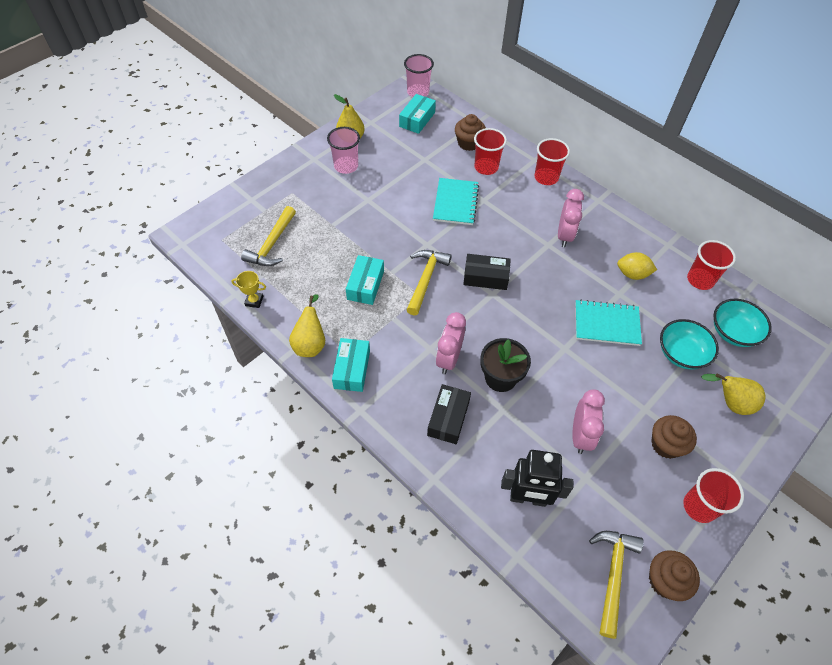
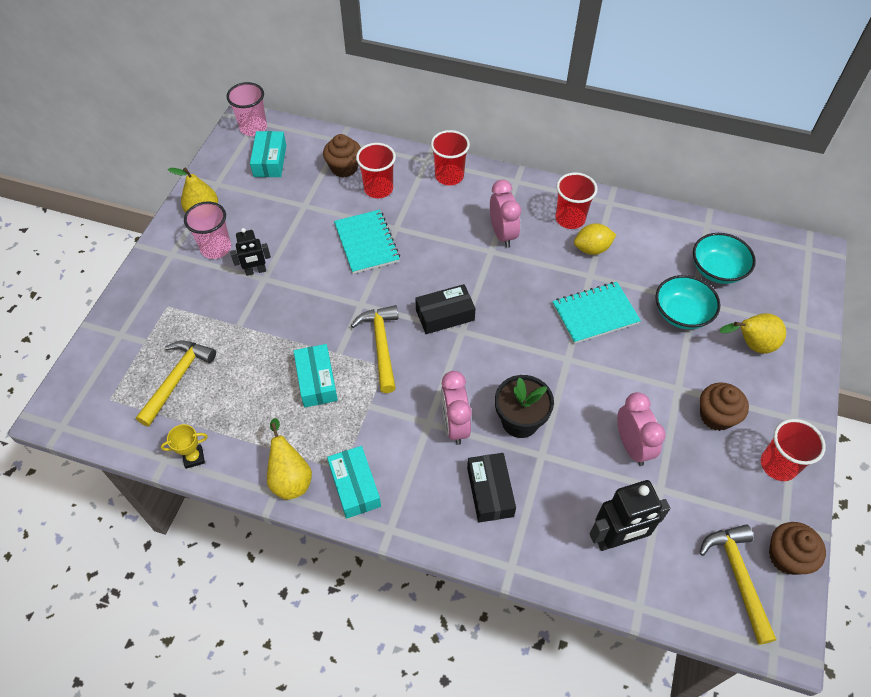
camera: 25 degrees left, 0 degrees up
yellow hammer [241,206,296,266] -> yellow hammer turned 150 degrees counterclockwise [136,341,216,426]
red cup [687,240,736,290] -> red cup moved to [556,172,597,229]
none -> black robot [230,228,271,276]

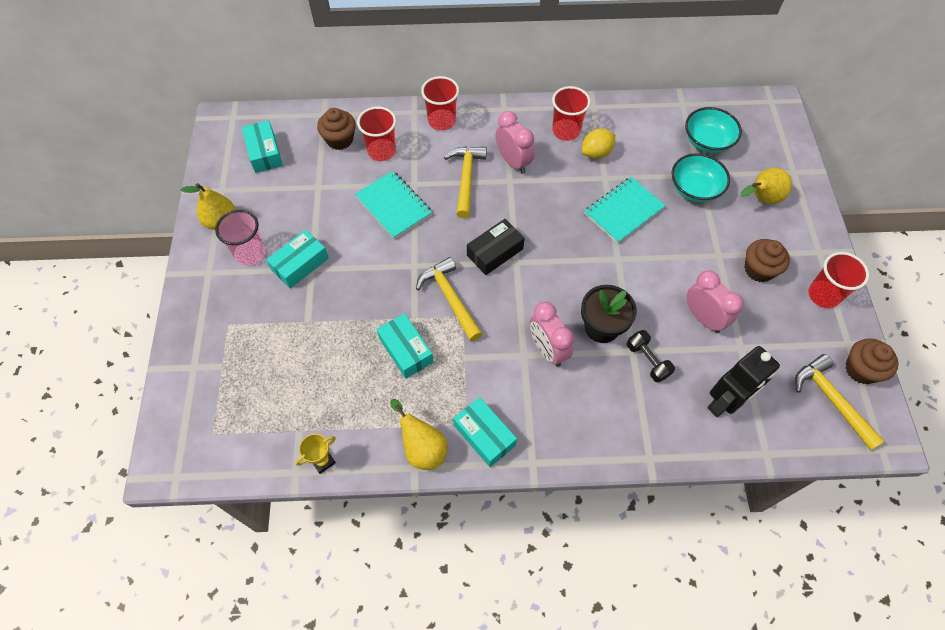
camera: 20 degrees left, 5 degrees up
yellow hammer [136,341,216,426] -> yellow hammer moved to [444,146,487,218]
pink cup [226,82,267,136] -> none
black robot [230,228,271,276] -> turquoise box [266,230,329,288]
black box [467,453,516,523] -> none
none -> black dumbbell [627,330,675,383]

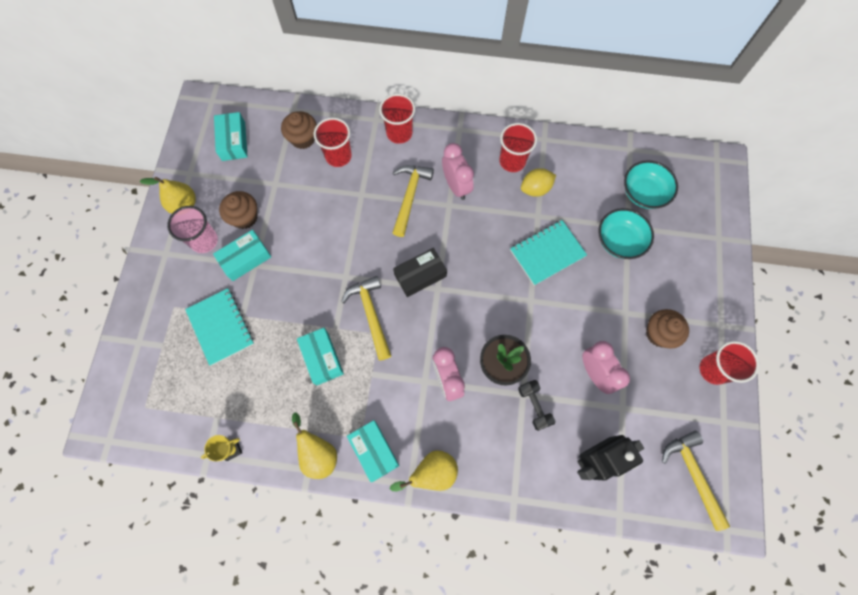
camera: 10 degrees right, 10 degrees up
turquoise notebook [355,171,432,239] -> turquoise notebook moved to [185,288,254,366]
yellow pear [740,168,792,204] -> yellow pear moved to [390,450,458,492]
brown cupcake [845,338,899,384] -> brown cupcake moved to [219,191,257,229]

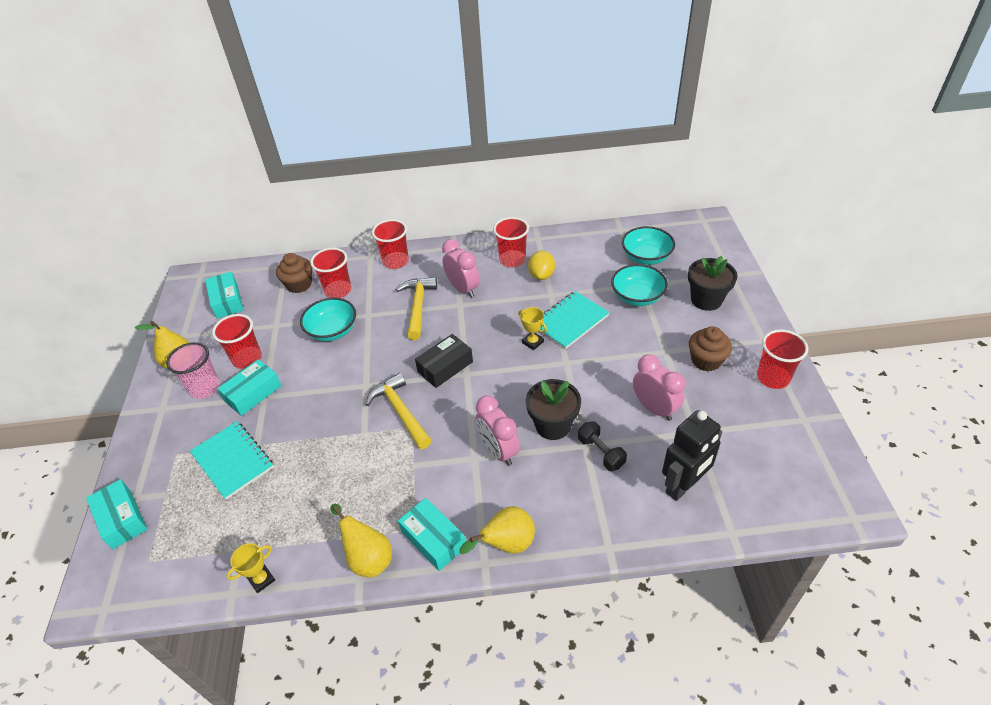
camera: 10 degrees left, 25 degrees down
brown cupcake [219,191,257,229] -> red cup [212,314,262,369]
turquoise box [297,328,344,386] -> turquoise box moved to [86,479,147,549]
yellow lemon [521,168,556,197] -> yellow lemon turned 45 degrees counterclockwise [528,250,555,280]
yellow hammer [662,431,730,531] -> none
none -> turquoise bowl [300,298,356,341]
none -> yellow trophy [518,307,547,350]
none -> black flower pot [688,256,737,311]

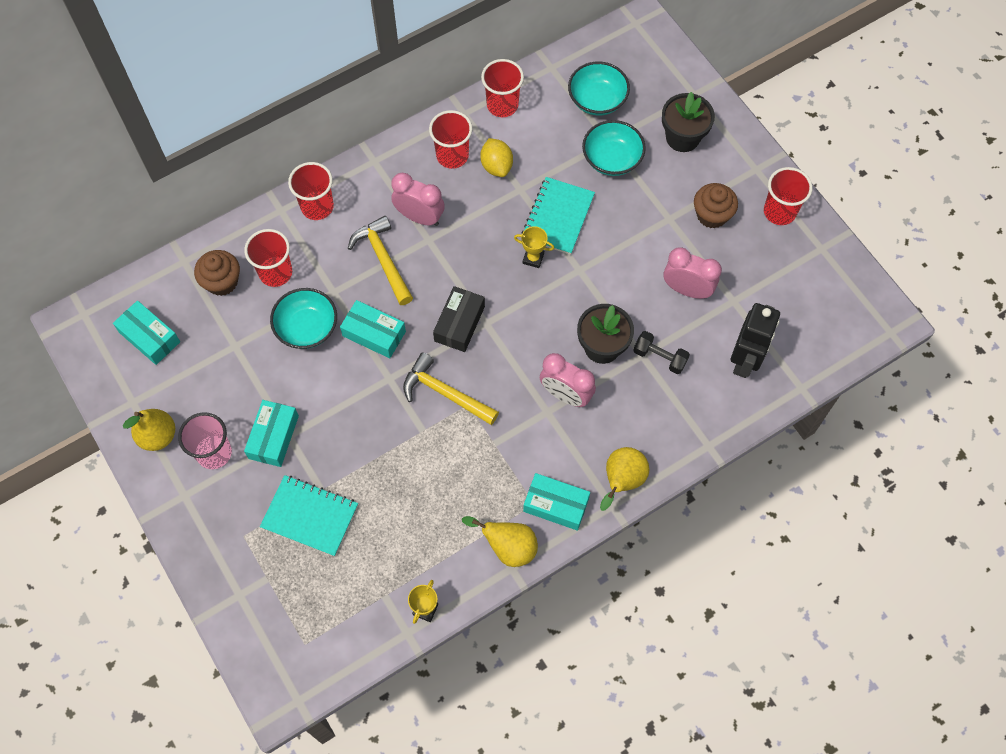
camera: 30 degrees left, 20 degrees up
turquoise box [86,479,147,549] -> turquoise box moved to [340,300,406,358]
red cup [212,314,262,369] -> red cup moved to [481,59,524,117]

